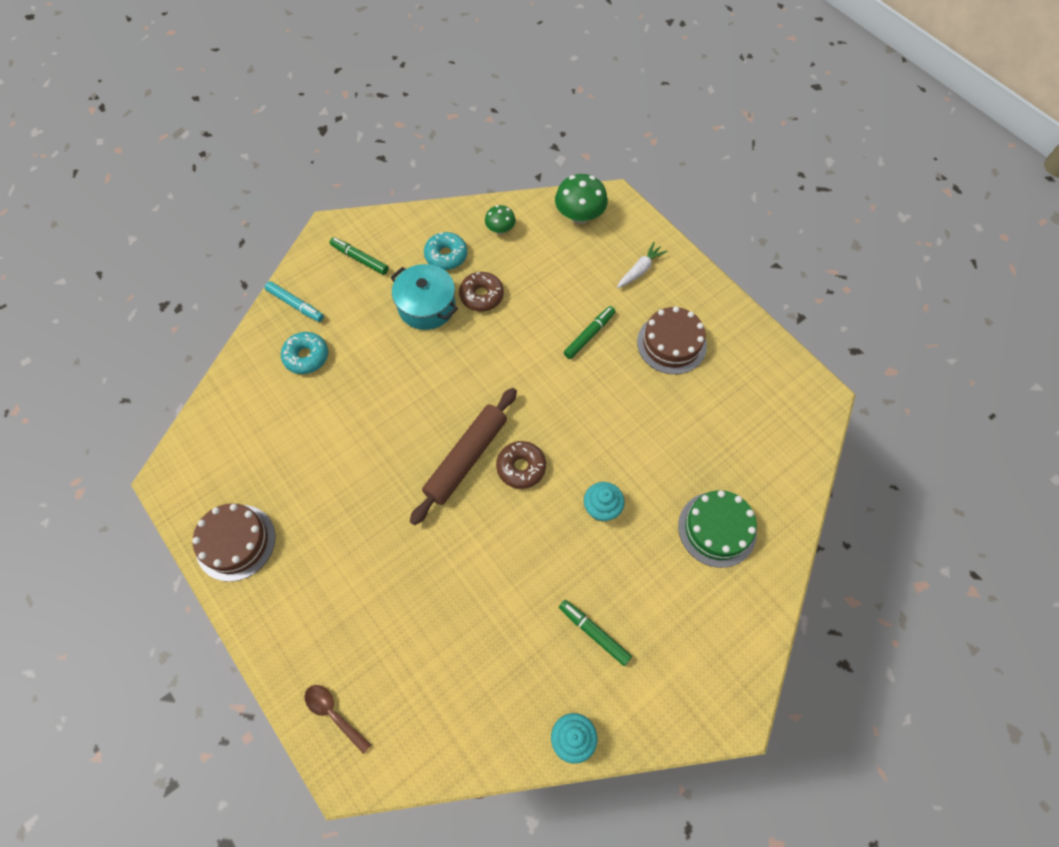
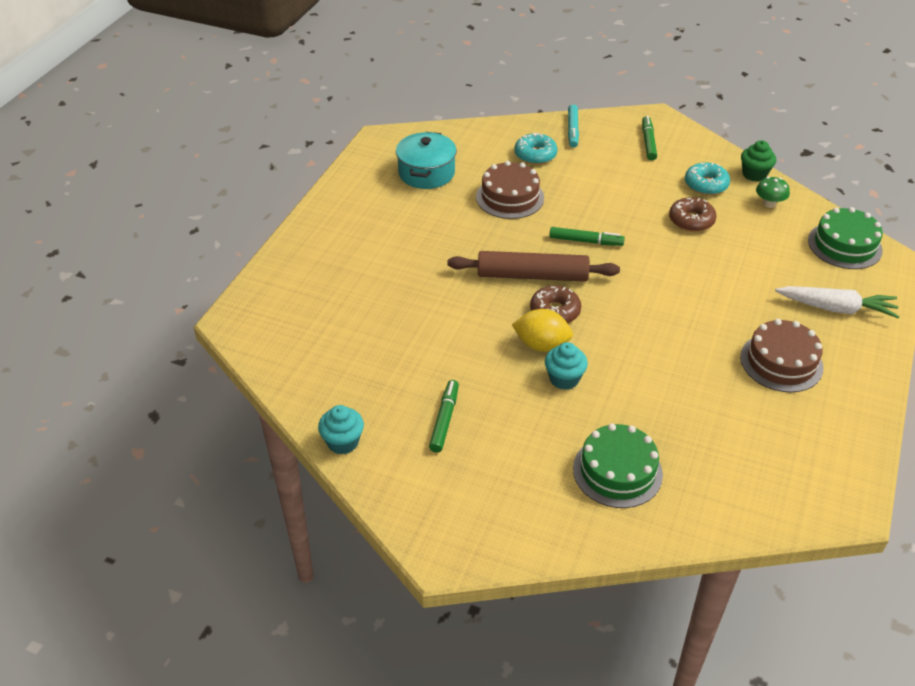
camera: 60 degrees right, 20 degrees down
brown cake [192,503,275,582] -> brown cake moved to [476,161,544,219]
brown spoon [305,685,371,754] -> none
turquoise pot [390,264,458,330] -> turquoise pot moved to [396,132,457,189]
green mushroom [555,174,608,224] -> green cake [808,207,883,269]
green marker [564,306,616,359] -> green marker moved to [549,227,625,246]
white carrot [617,242,667,288] -> white carrot [775,286,900,319], size x1.50
none -> yellow lemon [512,309,573,352]
none -> green cupcake [741,140,776,182]

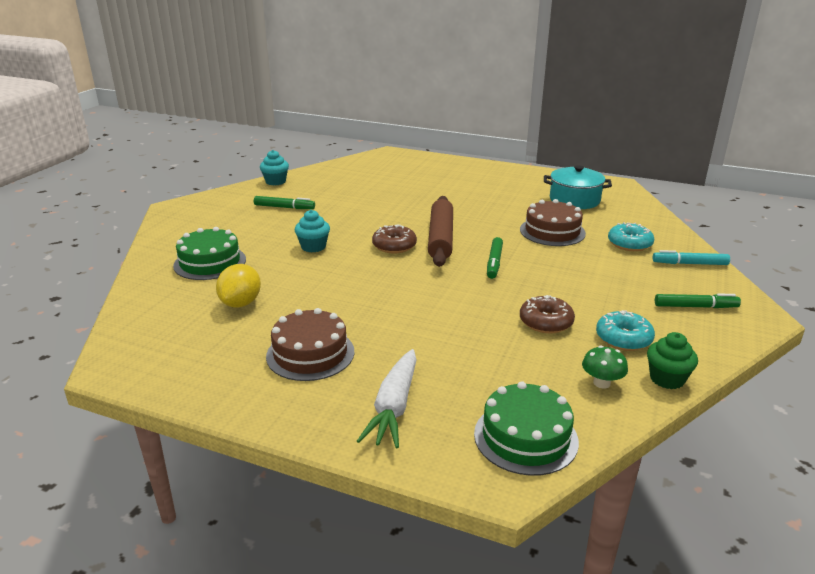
camera: 90 degrees right, 15 degrees down
yellow lemon [512,309,573,352] -> yellow lemon moved to [216,264,261,308]

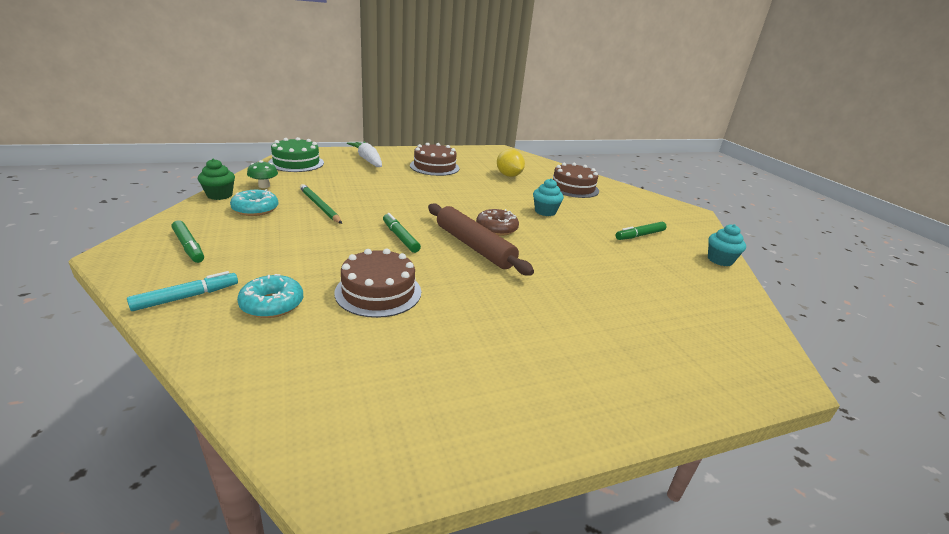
camera: 135 degrees right, 0 degrees up
green cake [173,227,246,280] -> brown cake [552,163,599,198]
brown donut [520,295,575,333] -> green pencil [300,184,342,224]
turquoise pot [544,165,612,209] -> none
green marker [655,293,741,308] -> green marker turned 90 degrees counterclockwise [172,220,204,263]

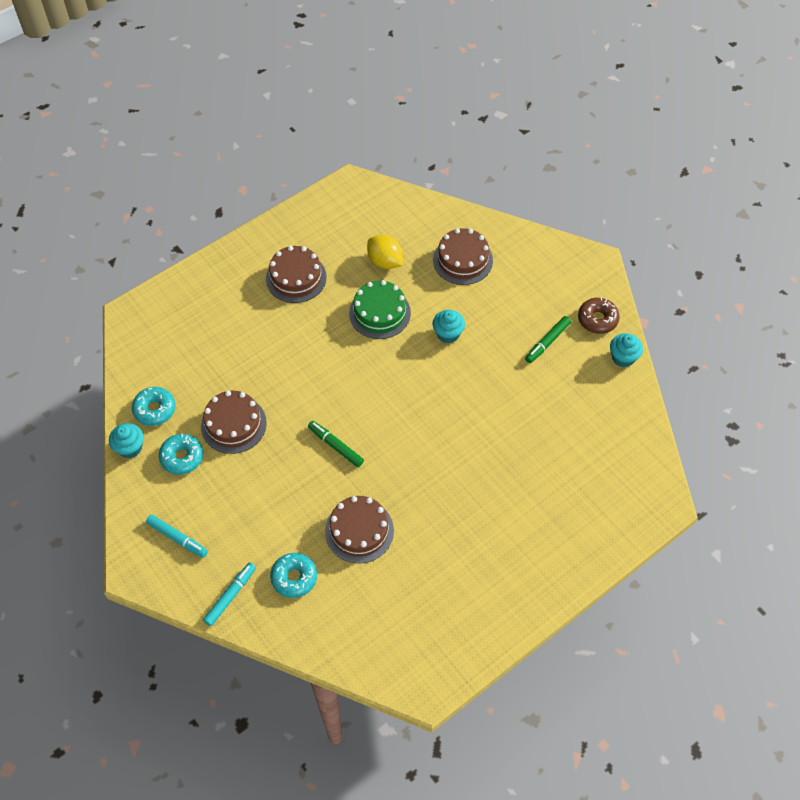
camera: 15 degrees left, 30 degrees up
green marker [172,220,204,263] -> turquoise marker [146,514,208,558]
green cupcake [198,159,235,200] -> turquoise cupcake [109,423,144,458]
green mushroom [247,160,278,188] -> turquoise donut [132,387,175,426]
green cake [268,137,324,172] -> green cake moved to [349,280,411,339]
green pencil [300,184,342,224] -> brown cake [201,391,267,454]
white carrot [347,141,382,167] -> none
brown rolling pin [428,204,534,275] -> none
brown donut [476,209,519,236] -> brown donut moved to [578,297,620,334]

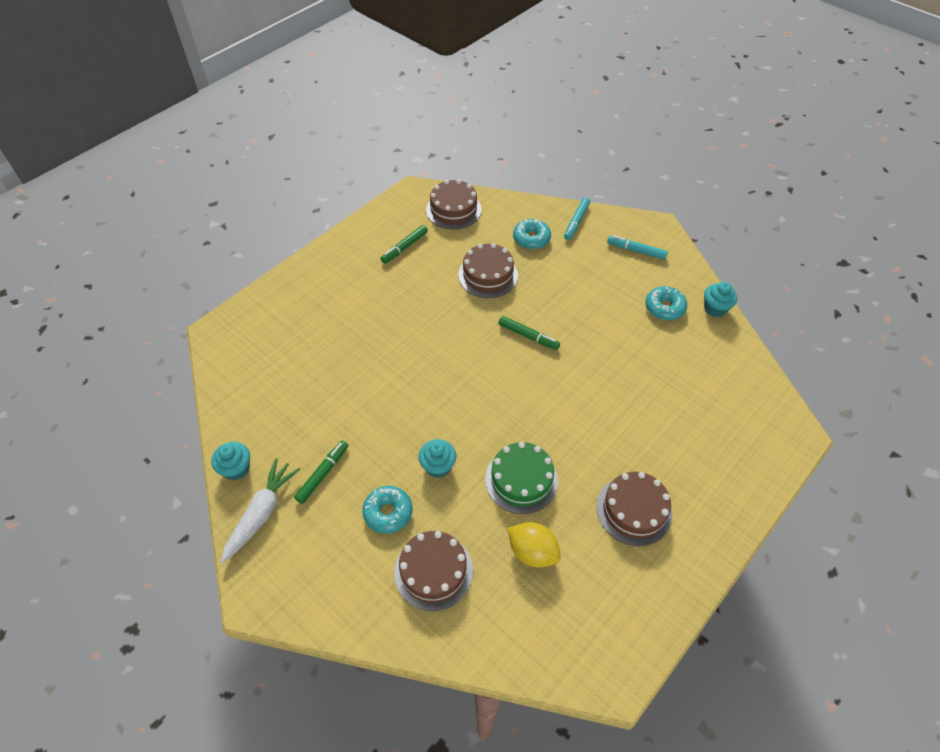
camera: 170 degrees right, 5 degrees down
turquoise donut [132,387,175,426] -> turquoise donut moved to [362,486,412,533]
brown cake [201,391,267,454] -> brown cake moved to [426,179,482,229]
brown donut [578,297,620,334] -> white carrot [220,458,300,563]
none -> green marker [381,225,428,264]

